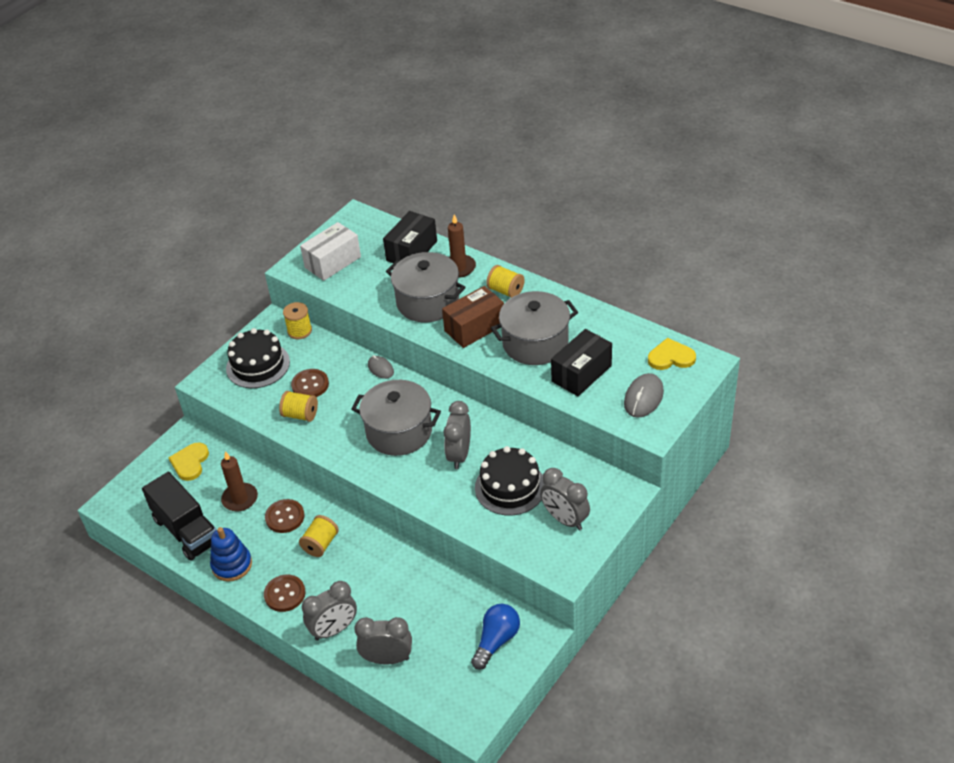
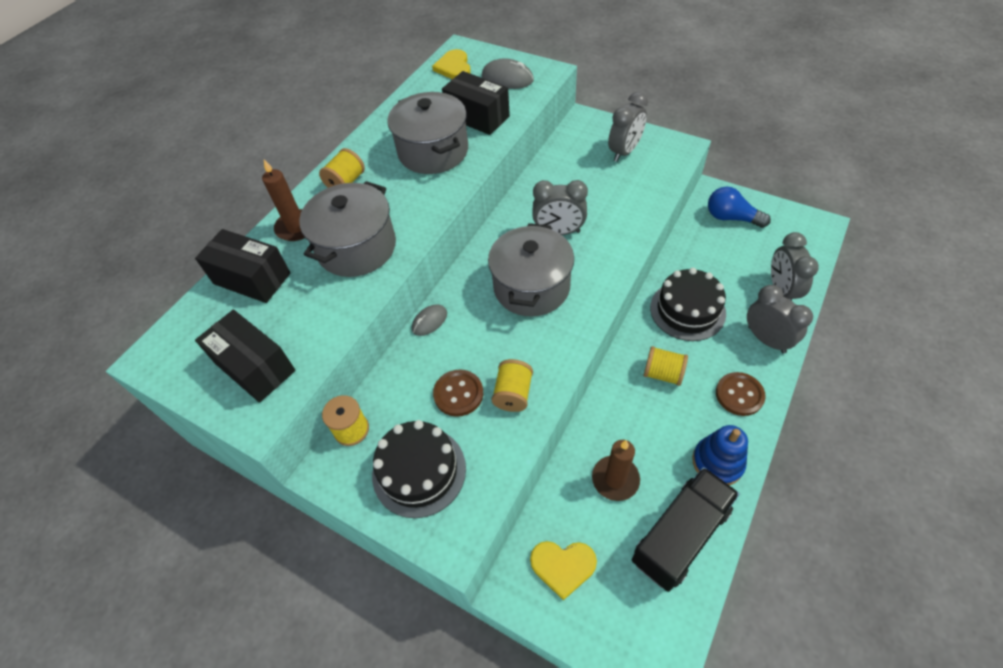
camera: 95 degrees left, 10 degrees up
brown button [265,499,305,533] -> none
white box [300,222,361,281] -> black box [195,310,296,403]
brown box [442,286,504,348] -> none
black cake [475,446,544,516] -> black cake moved to [650,268,726,341]

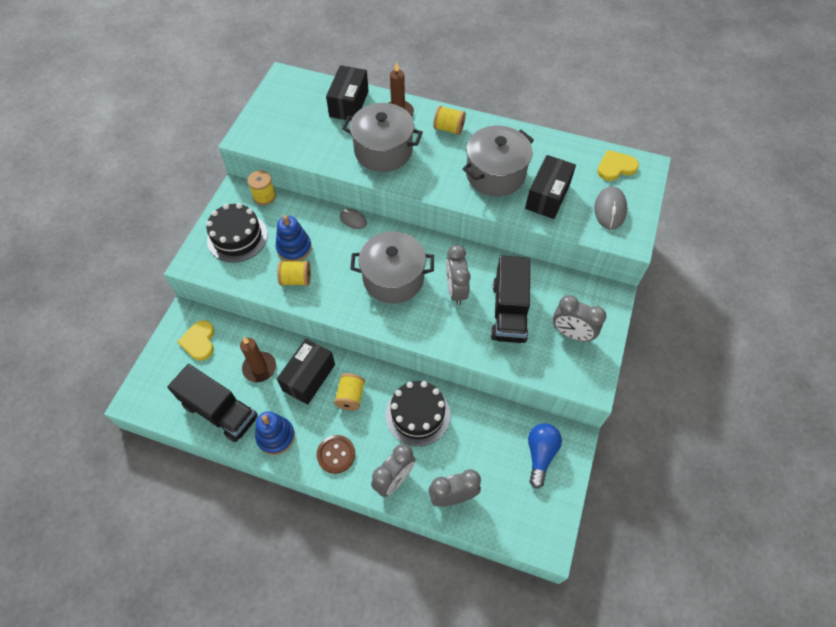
camera: 75 degrees right, 5 degrees up
black box [195,310,296,403] -> black box moved to [277,339,335,405]
brown button [433,370,483,417] -> blue stacking toy [276,215,312,262]
none -> black truck [491,255,530,343]

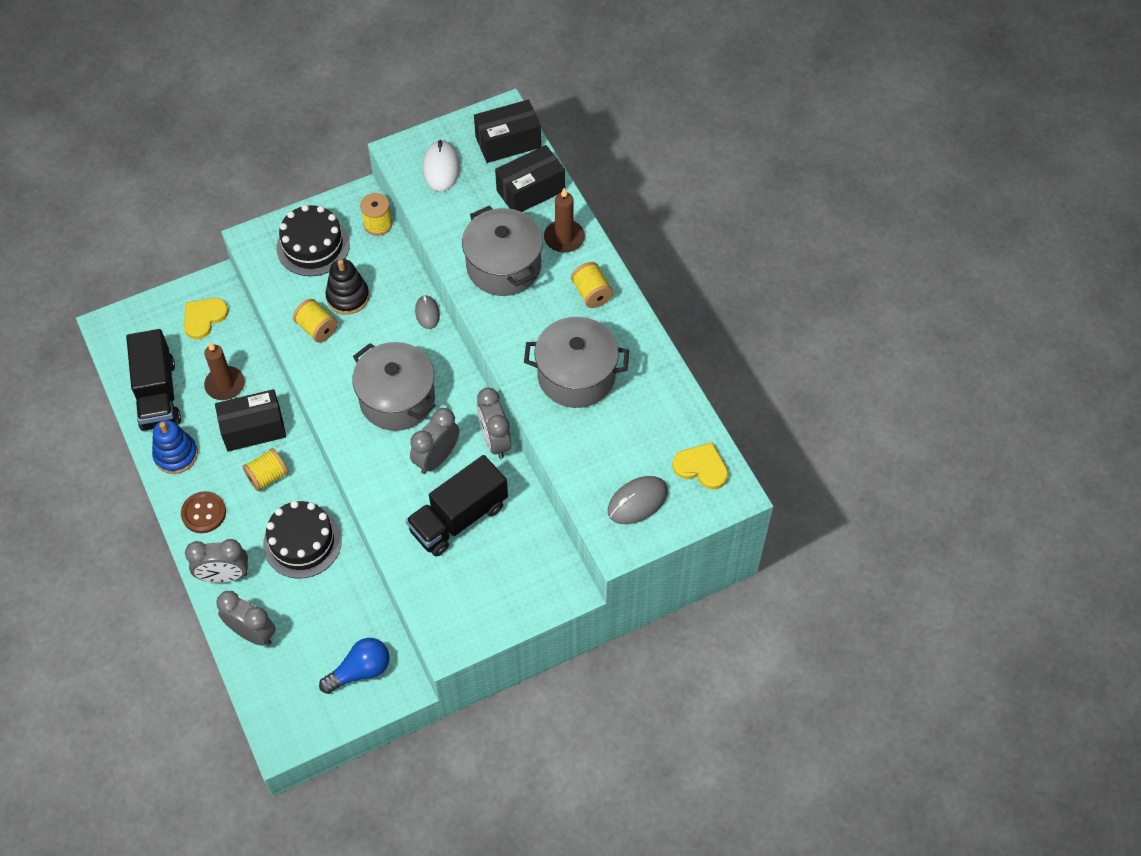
camera: 45 degrees right, 0 degrees up
blue stacking toy [276,215,312,262] -> black stacking toy [325,259,369,315]
black box [525,155,576,219] -> black box moved to [474,99,541,163]
grey clock [553,295,606,342] -> grey clock moved to [477,388,511,459]
none -> white mouse [423,140,460,191]

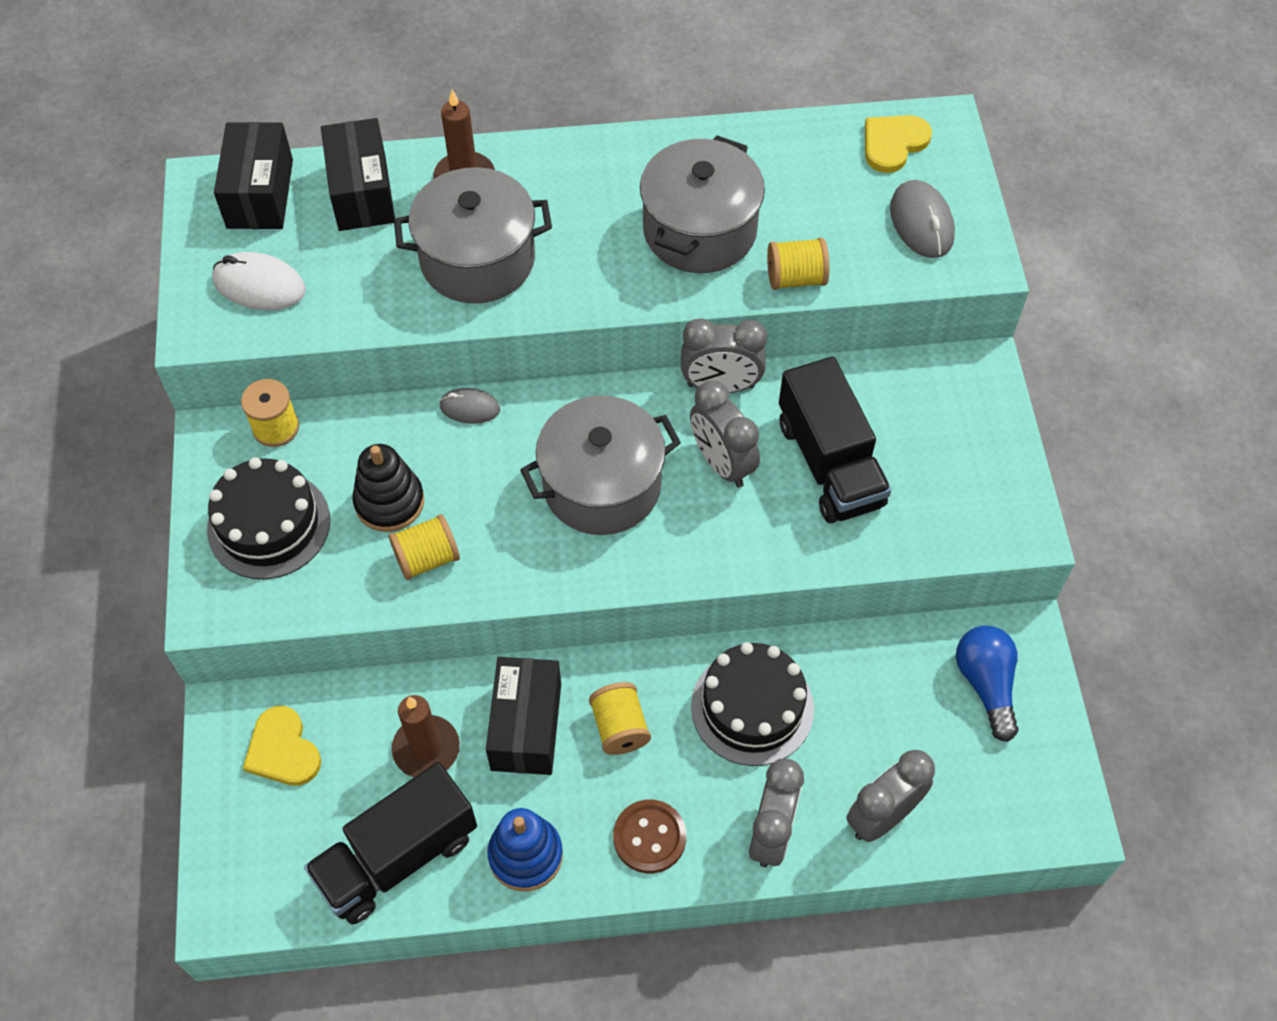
camera: 70 degrees left, 0 degrees up
black truck [126,329,181,431] -> black truck turned 135 degrees clockwise [304,762,477,925]
yellow spool [571,262,613,308] -> yellow spool moved to [767,238,829,290]

